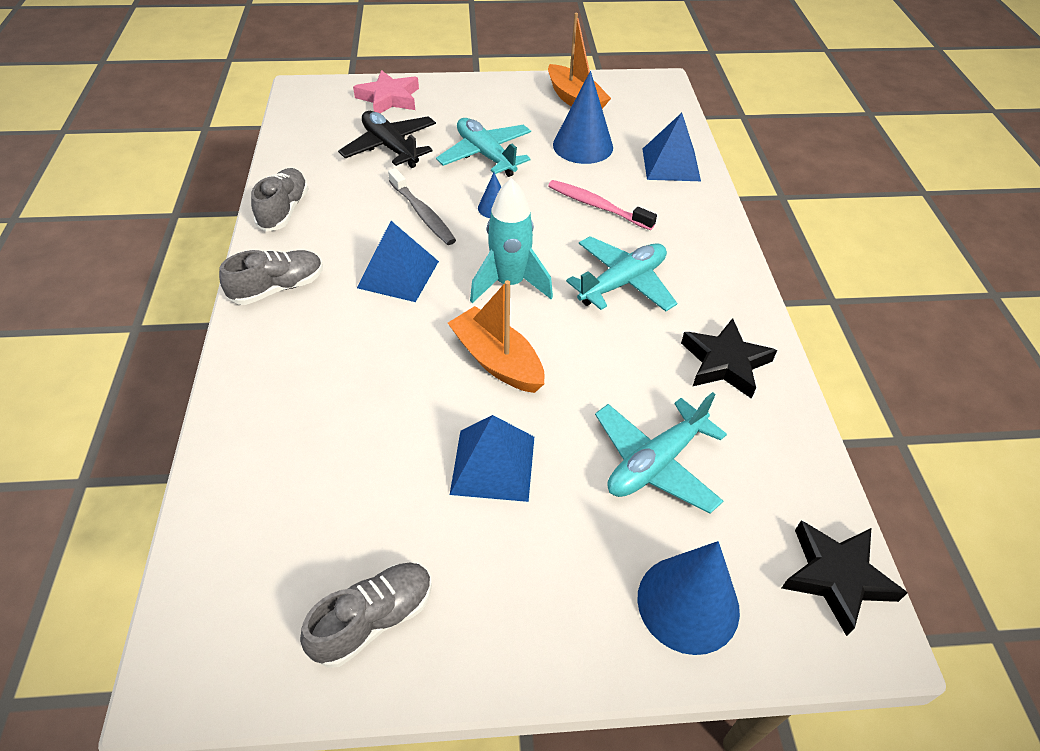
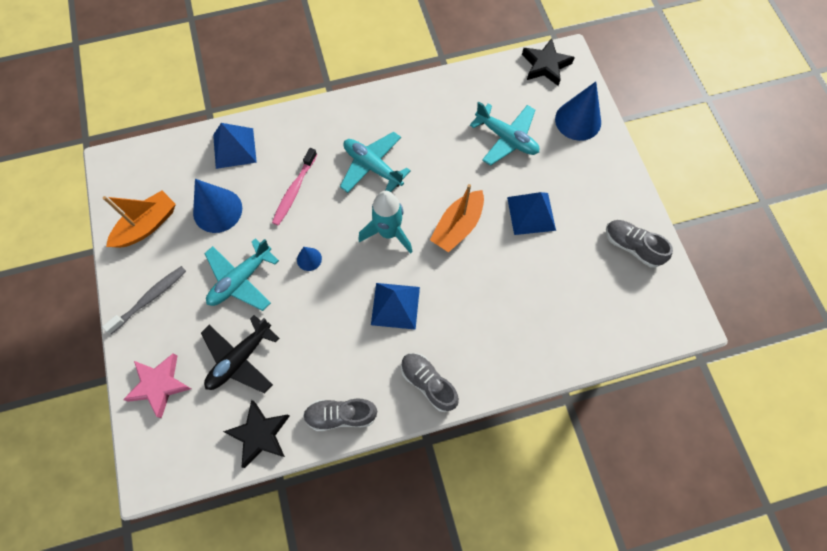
camera: 100 degrees left, 20 degrees up
grey toothbrush [388,168,456,245] -> grey toothbrush moved to [102,266,186,334]
black star [681,318,777,399] -> black star moved to [223,400,290,468]

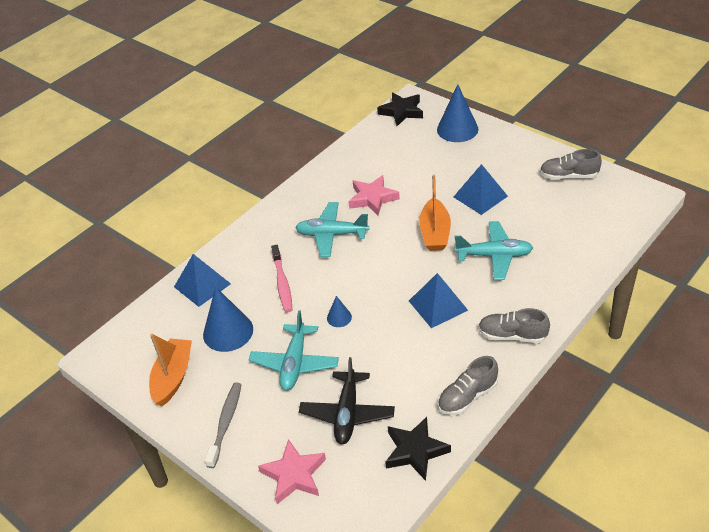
camera: 30 degrees left, 25 degrees down
turquoise rocket [358,191,413,254] -> none
turquoise plane [470,102,539,166] -> turquoise plane moved to [455,221,533,280]
none -> pink star [348,175,400,216]

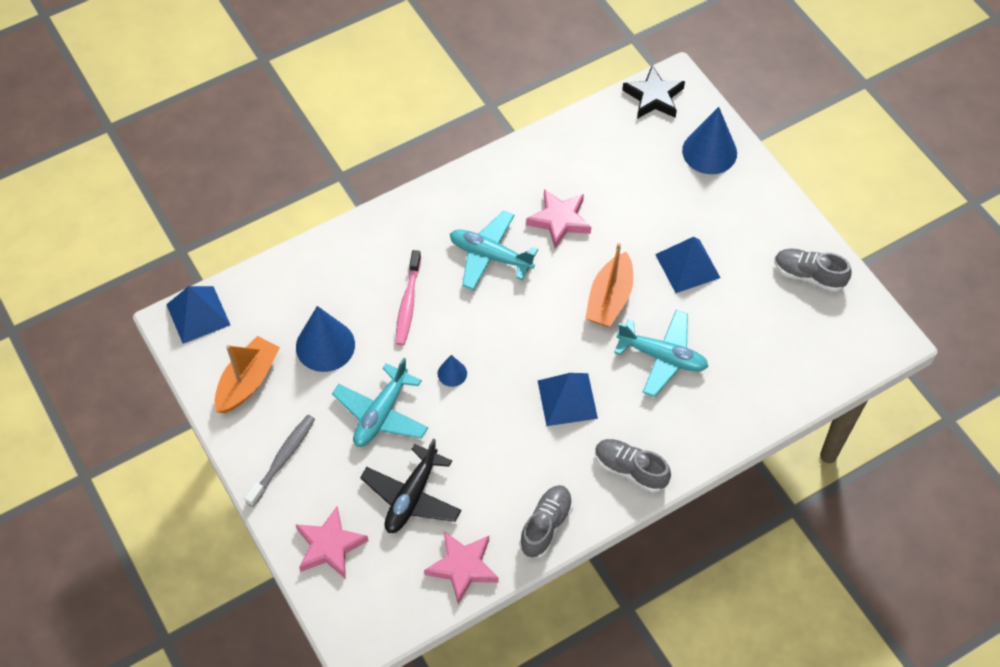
camera: 15 degrees right, 15 degrees up
blue pyramid [174,254,231,307] -> blue pyramid moved to [166,286,230,344]
black star [385,417,451,481] -> pink star [424,531,499,604]
grey shoe [438,356,498,415] -> grey shoe turned 135 degrees clockwise [519,485,573,558]

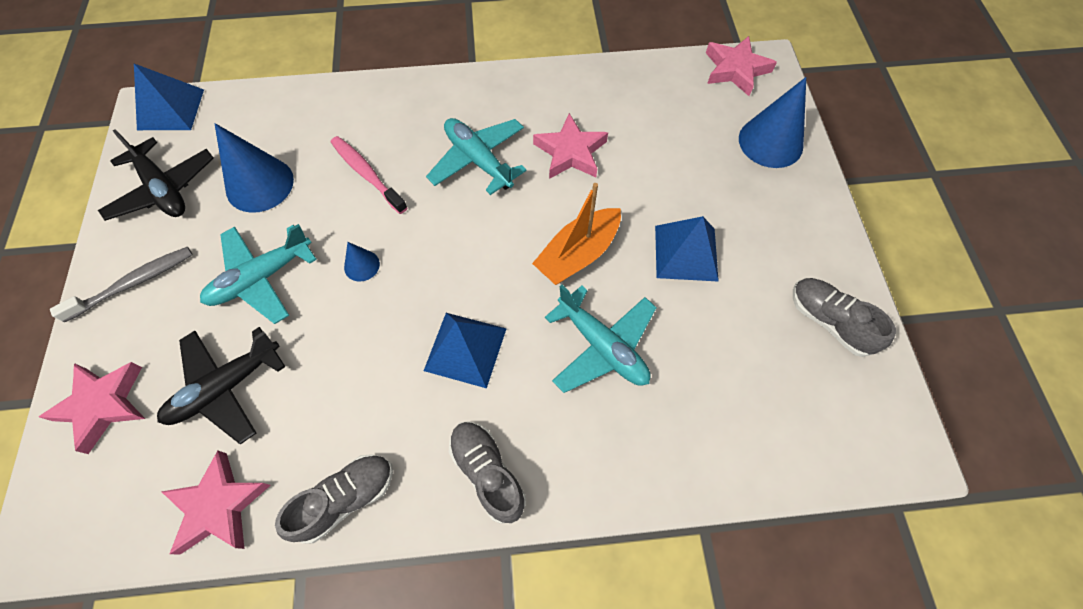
camera: 25 degrees right, 5 degrees up
orange boat [214,336,280,413] -> black plane [98,129,214,221]
pink toothbrush [395,250,421,346] -> pink toothbrush turned 105 degrees clockwise [331,136,408,214]
black star [622,65,685,119] -> pink star [706,36,777,96]

